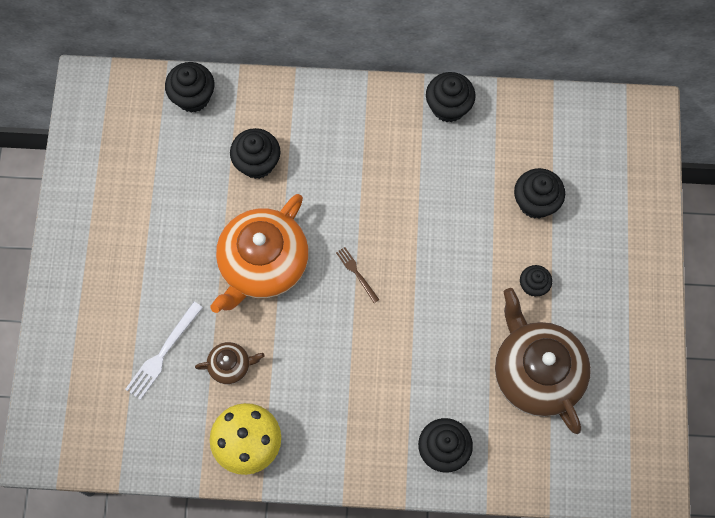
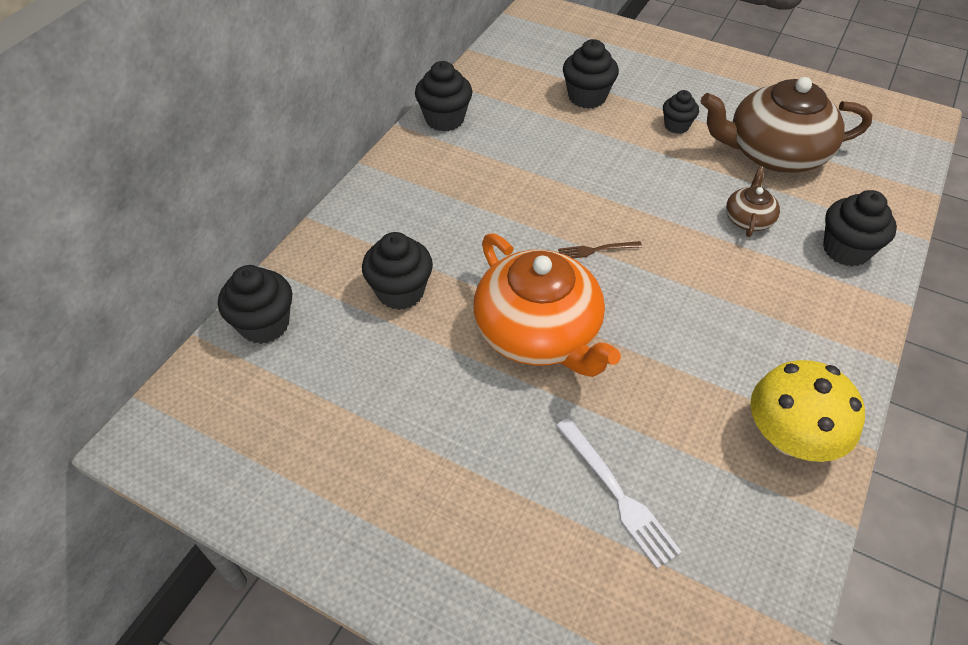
camera: 65 degrees left, 20 degrees down
brown teapot [195,342,264,384] -> brown teapot moved to [726,167,780,237]

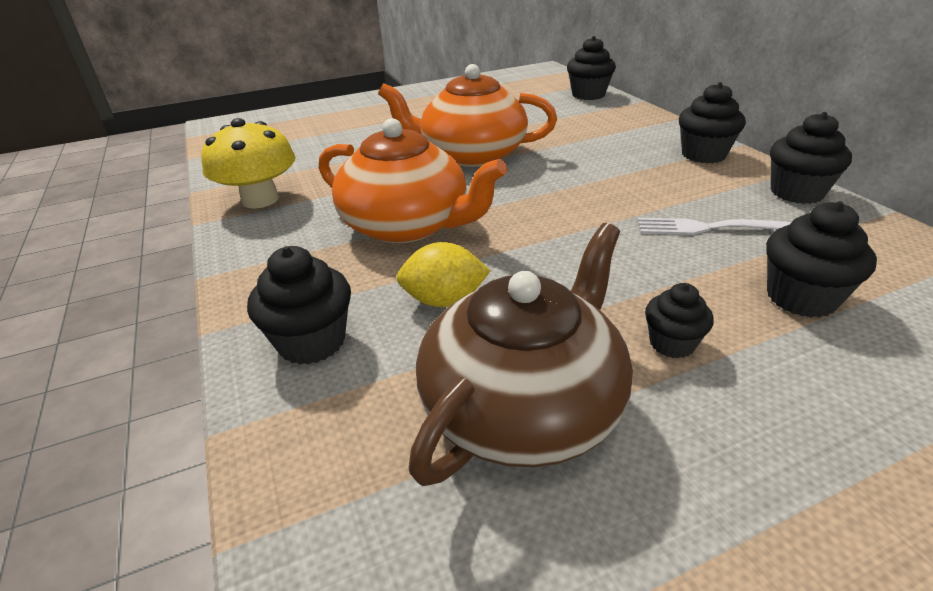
camera: 130 degrees right, 15 degrees down
black cupcake [362,232,433,310] -> black cupcake moved to [679,82,746,163]
white fork [556,418,682,569] -> white fork moved to [637,218,791,235]
brown fork [558,241,642,258] -> none
brown teapot [726,167,780,237] -> yellow lemon [396,242,490,307]
none -> orange teapot [319,118,507,243]

